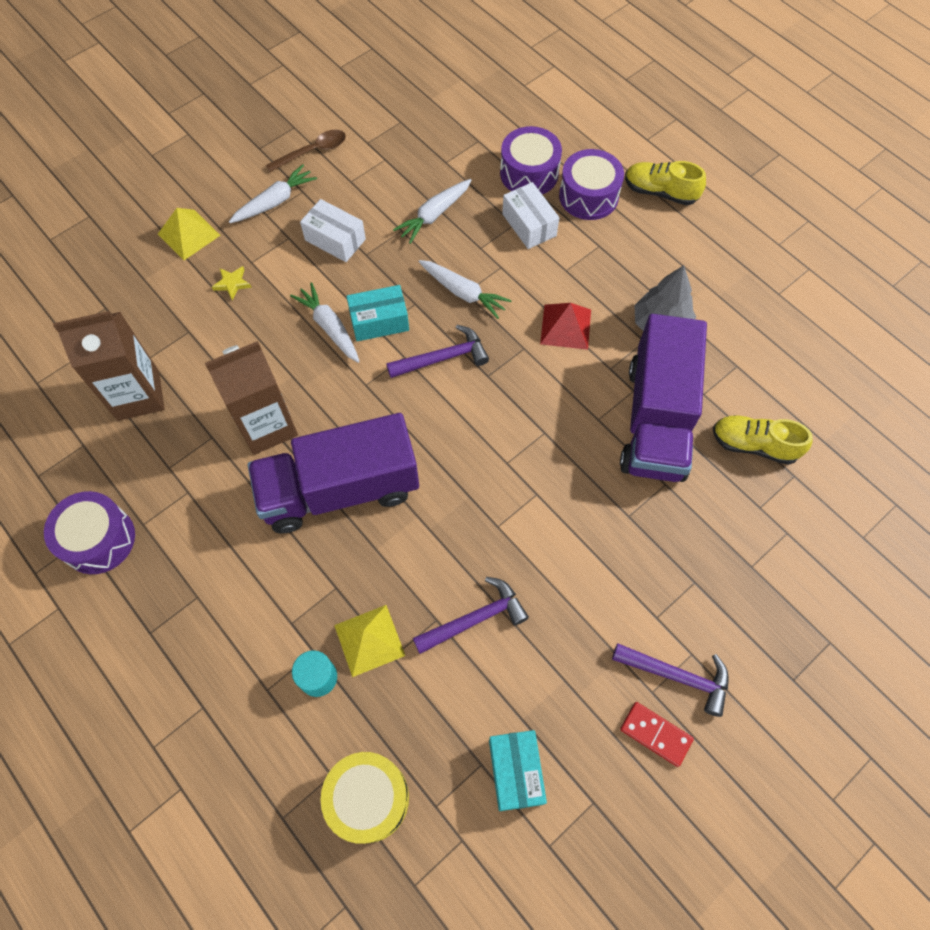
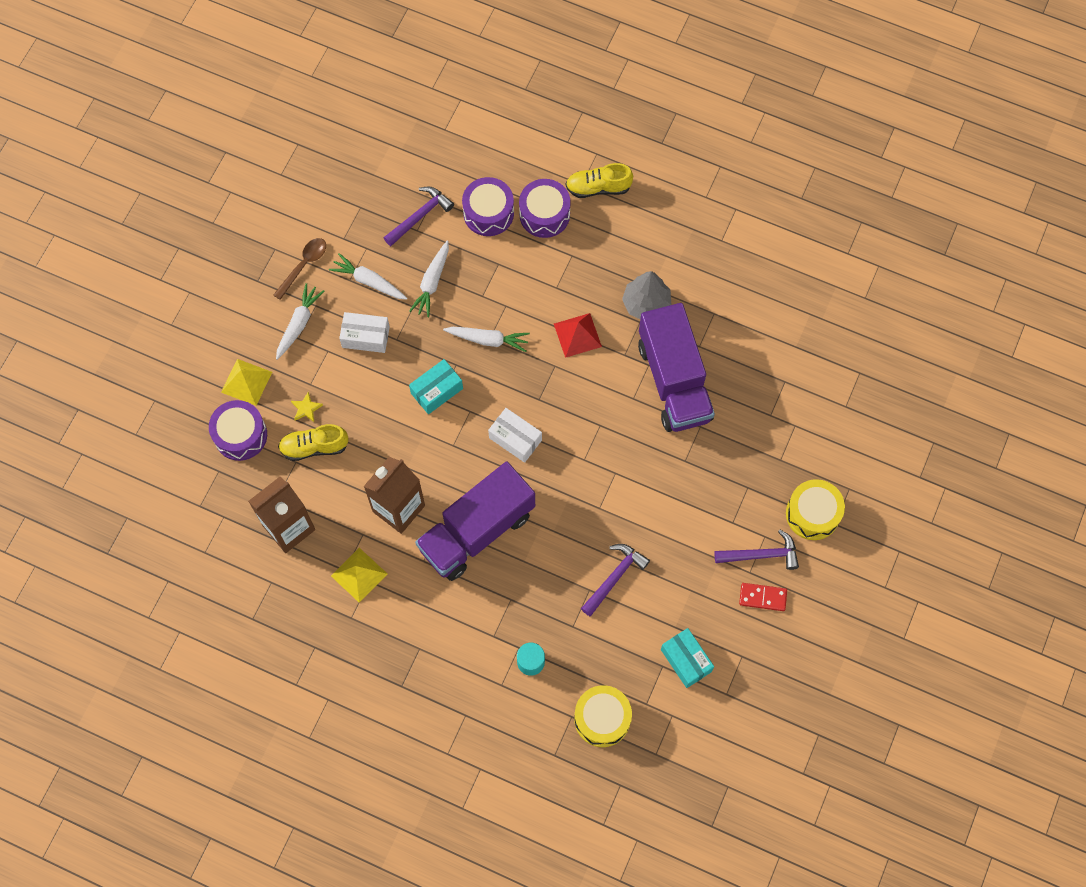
camera: 25 degrees left, 5 degrees up
purple drum [44,491,135,574] -> purple drum moved to [209,400,267,461]
white carrot [290,282,360,363] -> white carrot moved to [329,253,408,300]
yellow pyramid [334,605,405,677] -> yellow pyramid moved to [331,548,387,603]
purple hammer [386,325,489,378] -> purple hammer moved to [384,187,454,246]
white box [502,182,559,249] -> white box moved to [488,408,542,463]
yellow shoe [713,415,813,465] -> yellow shoe moved to [278,424,349,461]
none -> yellow drum [786,479,845,540]

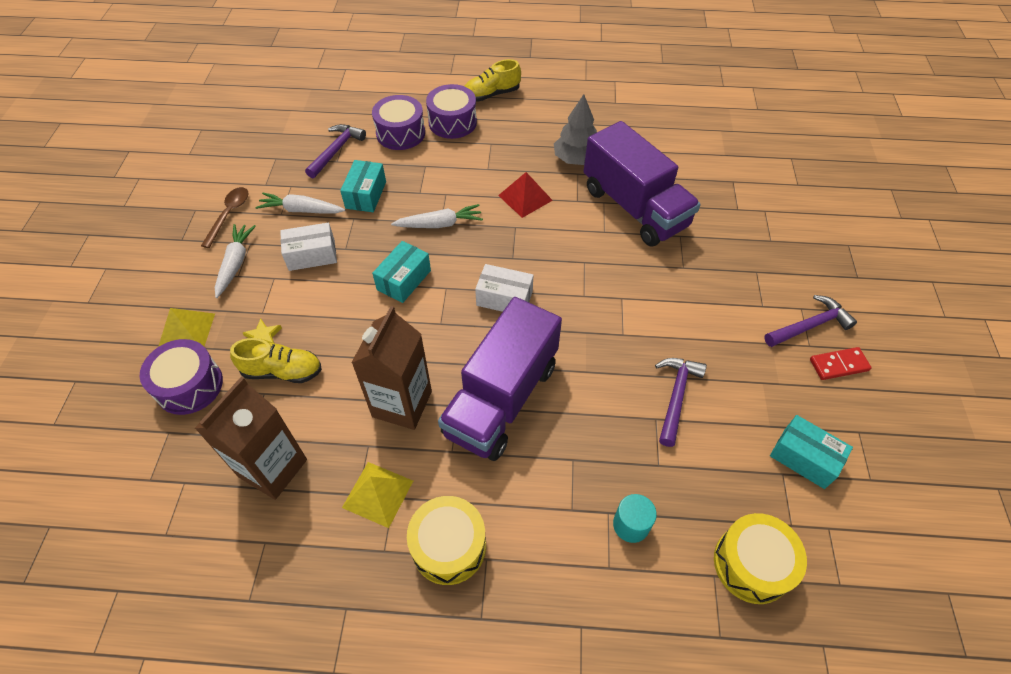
camera: 20 degrees left, 15 degrees down
yellow shoe [278,424,349,461] -> yellow shoe turned 150 degrees counterclockwise [230,338,322,383]
white carrot [409,240,449,317] -> turquoise box [340,160,386,212]
yellow drum [786,479,845,540] -> yellow drum moved to [407,496,486,585]

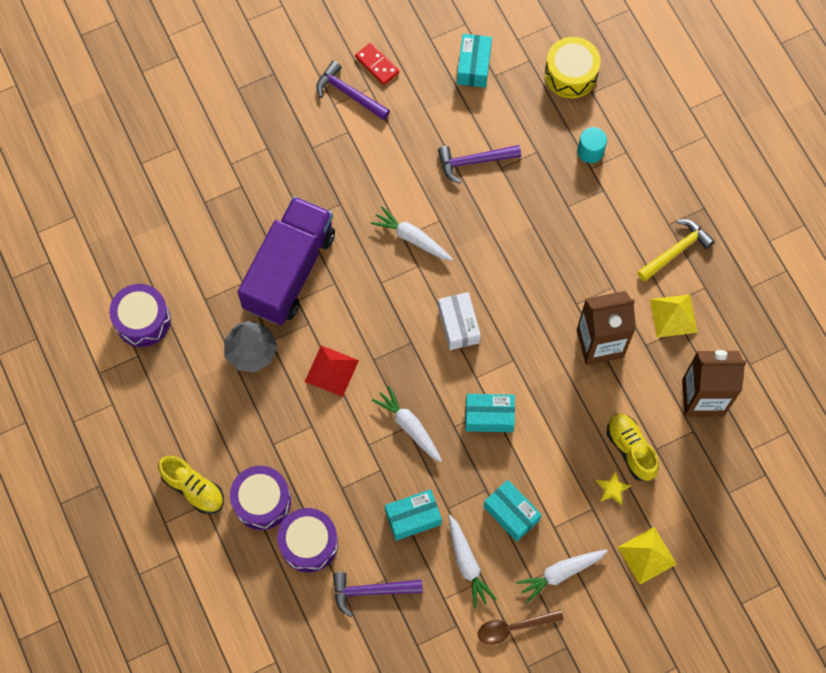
camera: 120 degrees left, 15 degrees up
purple drum [140,339,223,415] -> purple drum moved to [109,284,171,347]
white box [280,223,337,271] -> turquoise box [483,480,542,542]
yellow drum [407,496,486,585] -> yellow hammer [637,219,715,282]
purple truck [438,297,562,461] -> none
none -> white carrot [370,206,452,261]

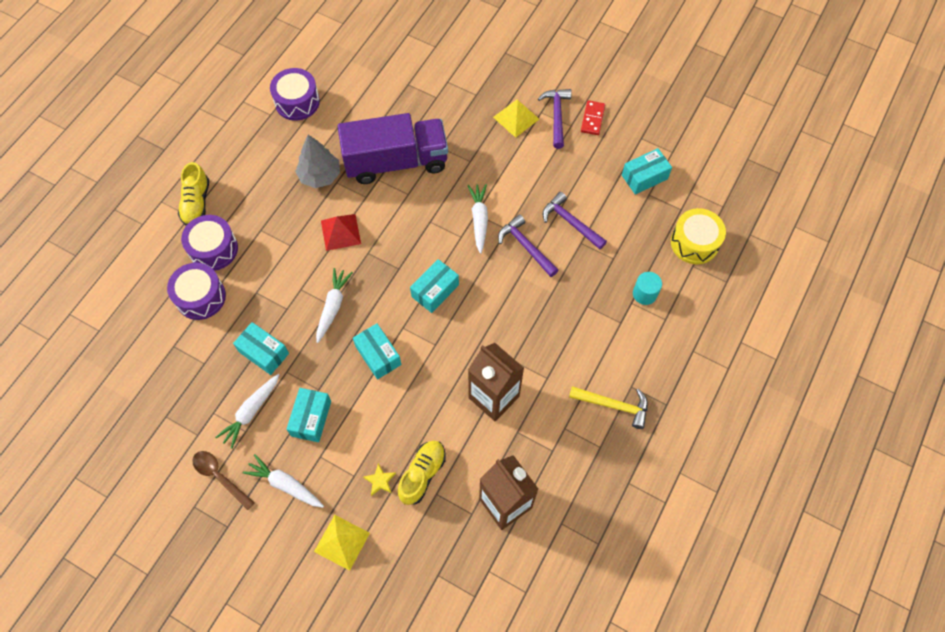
camera: 55 degrees right, 5 degrees down
purple hammer [333,572,423,617] -> purple hammer moved to [498,214,558,277]
white box [438,292,481,350] -> turquoise box [410,259,459,313]
yellow pyramid [650,294,697,338] -> yellow pyramid moved to [493,100,539,138]

